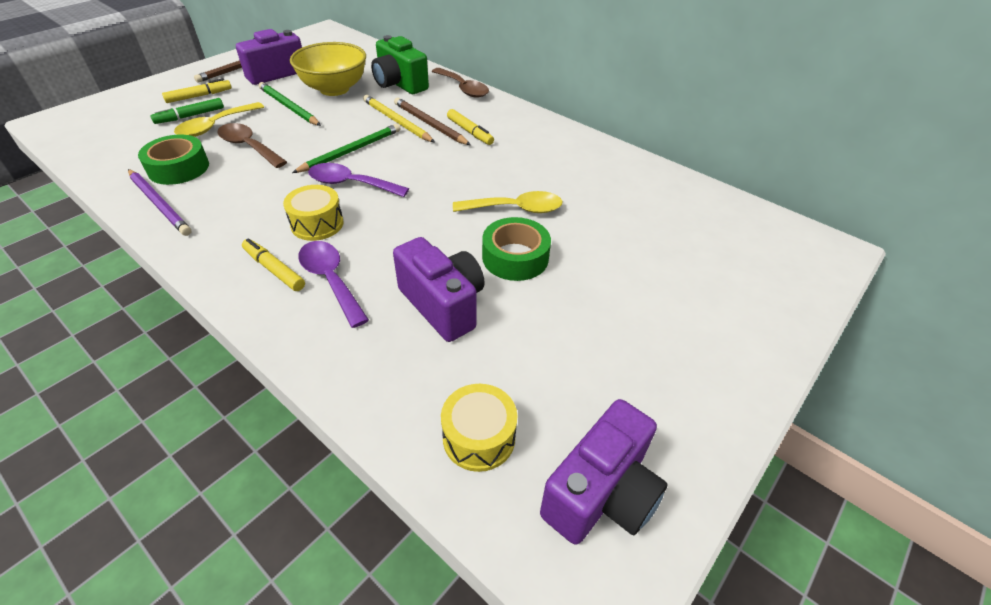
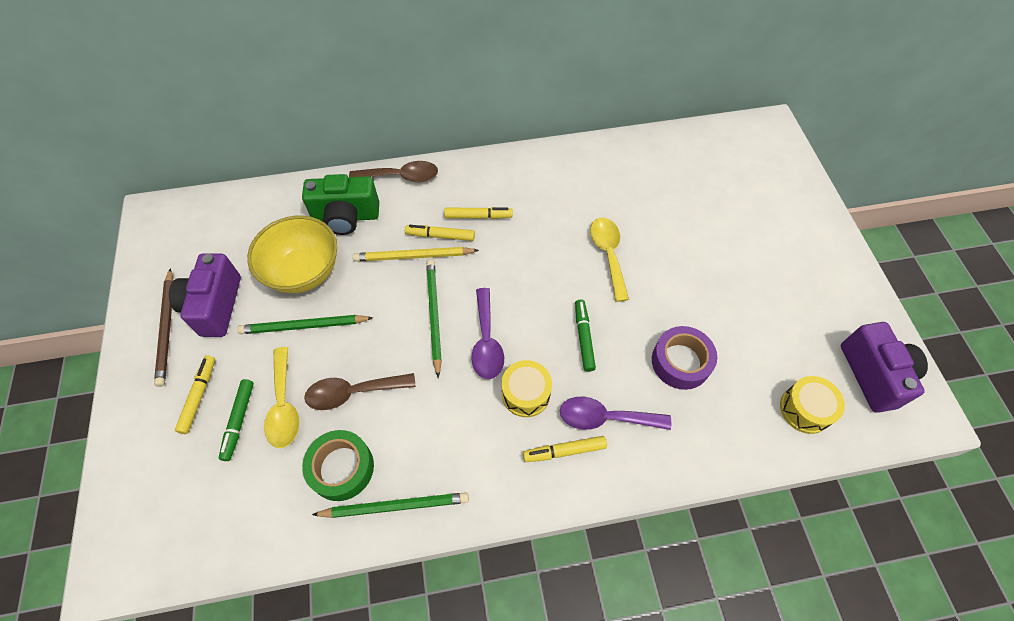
camera: 50 degrees left, 15 degrees up
purple pencil [128,169,191,236] -> green pencil [312,492,469,518]
purple spoon [308,163,409,197] -> purple spoon turned 60 degrees counterclockwise [471,288,504,379]
purple camera [393,237,485,342] -> purple tape [652,326,717,390]
brown pencil [394,98,471,145] -> yellow marker [405,225,475,241]
yellow spoon [453,191,563,213] -> yellow spoon turned 45 degrees counterclockwise [590,218,629,302]
green tape [482,217,551,281] -> none
none -> green marker [575,299,596,372]

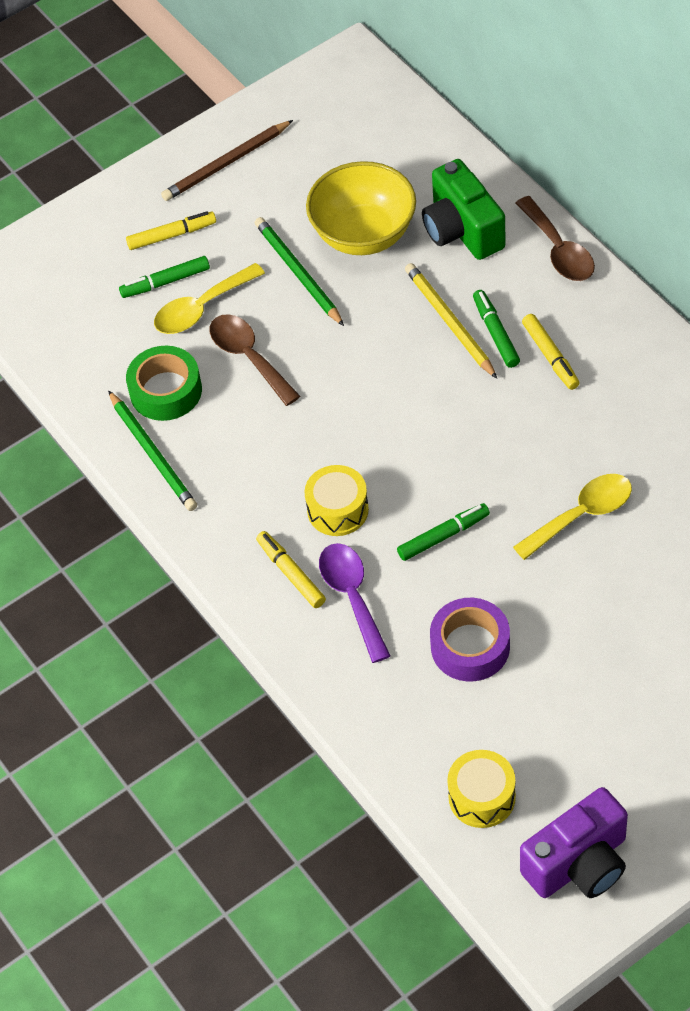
camera: 70 degrees right, 5 degrees down
purple camera [169,253,241,337] -> none
yellow marker [405,225,475,241] -> green marker [473,290,520,368]
green pencil [426,259,442,378] -> none
purple spoon [471,288,504,379] -> none

